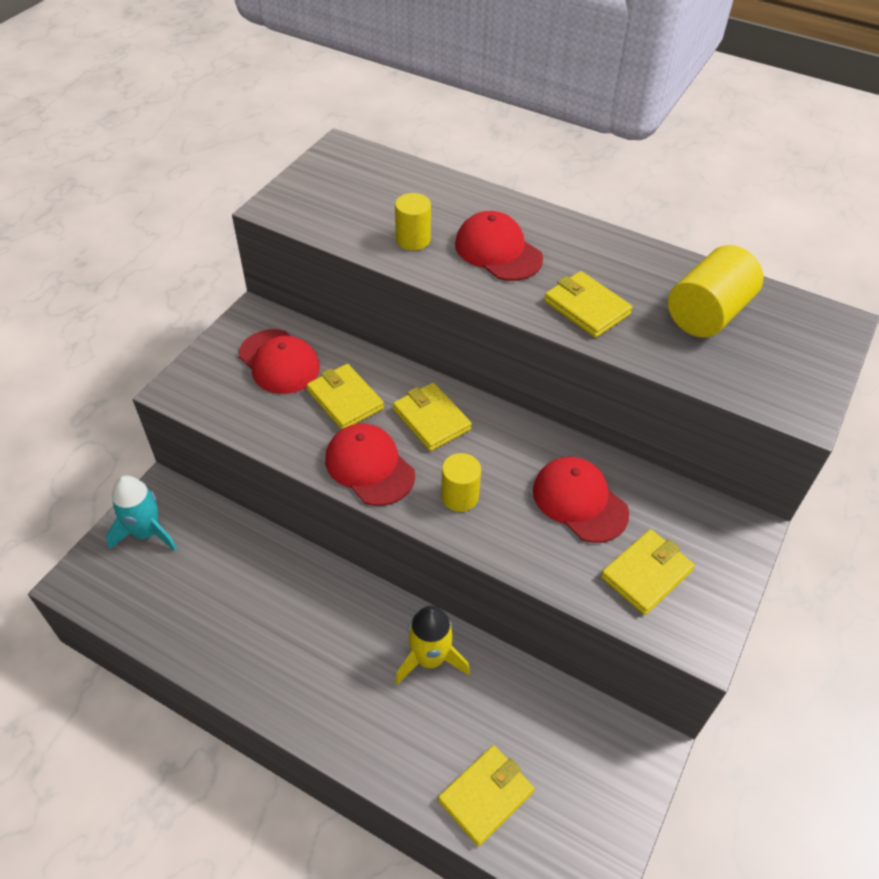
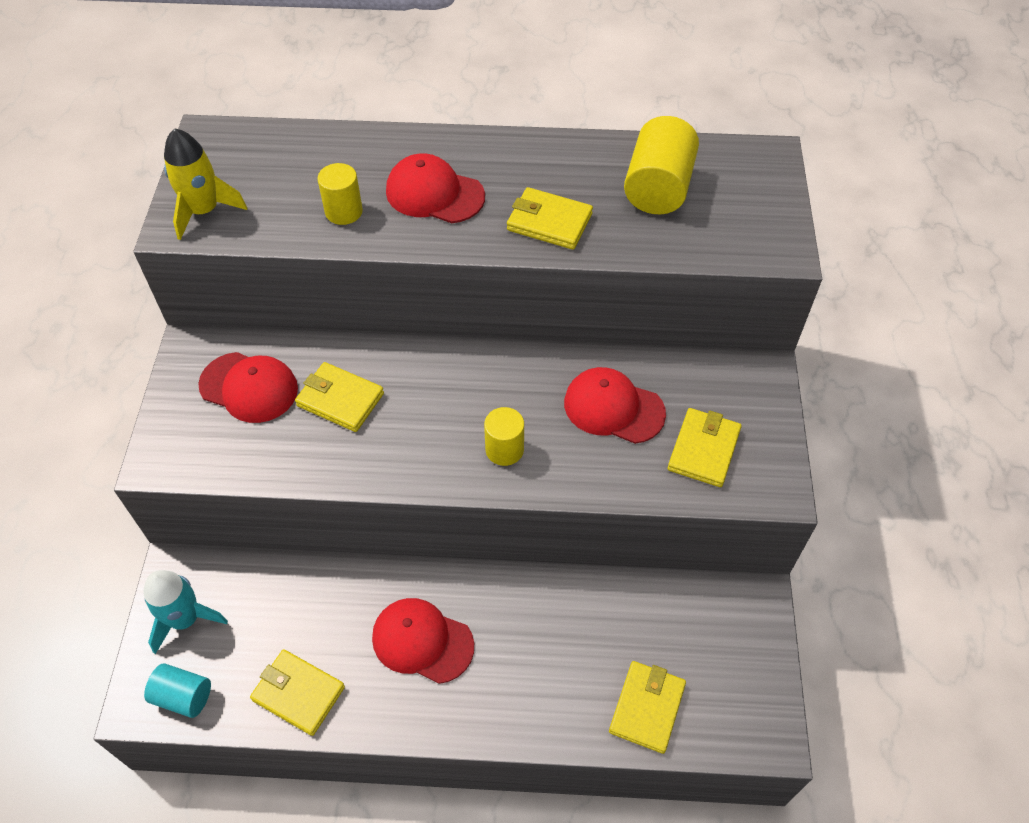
camera: 25 degrees left, 5 degrees up
red cap [325,423,415,506] -> red cap moved to [372,598,474,684]
yellow wallet [393,382,472,451] -> yellow wallet moved to [250,649,345,736]
yellow rocket [395,606,470,685] -> yellow rocket moved to [164,128,247,240]
none -> turquoise cylinder [144,663,211,718]

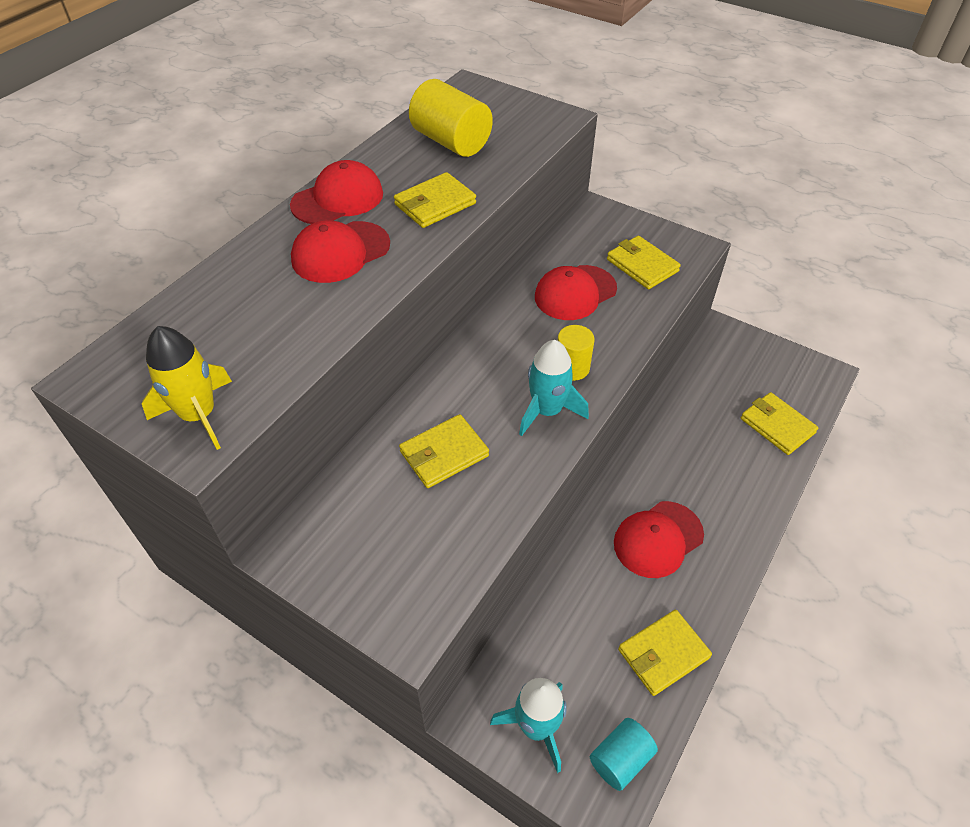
camera: 60 degrees left, 5 degrees down
red cap [198,352,298,423] -> red cap moved to [290,160,383,224]
yellow cylinder [317,163,363,225] -> none
none -> turquoise rocket [519,340,589,436]

